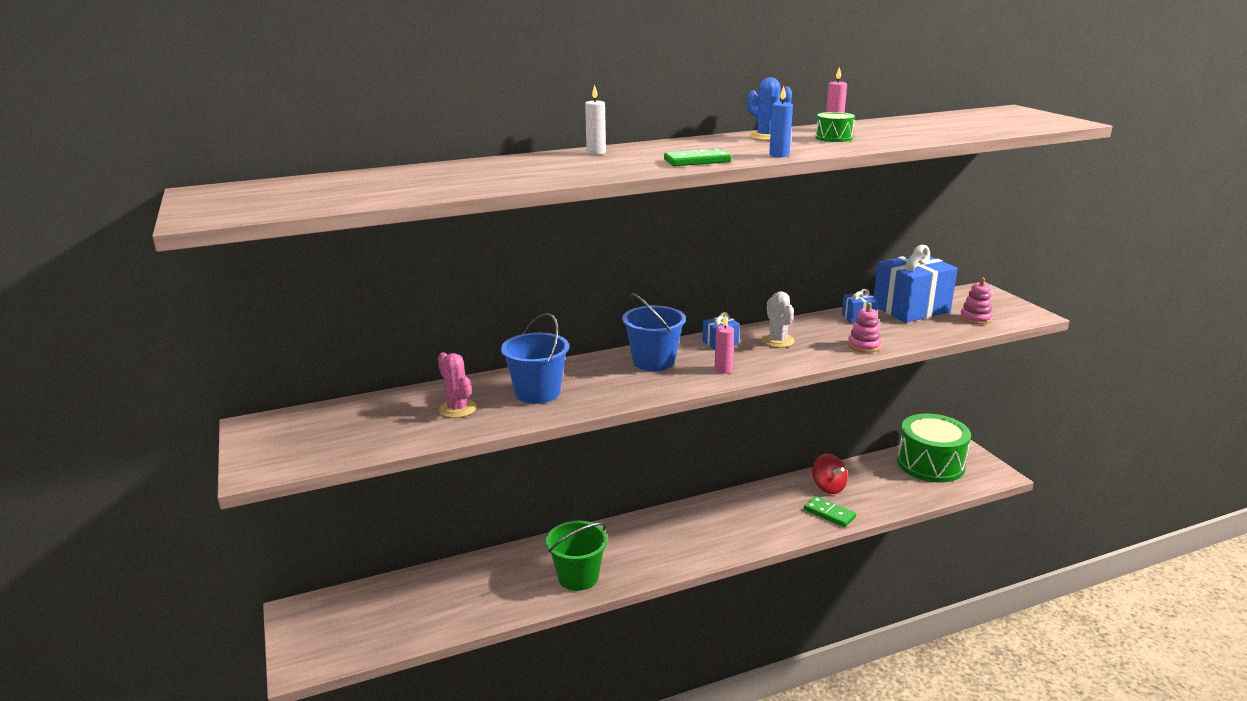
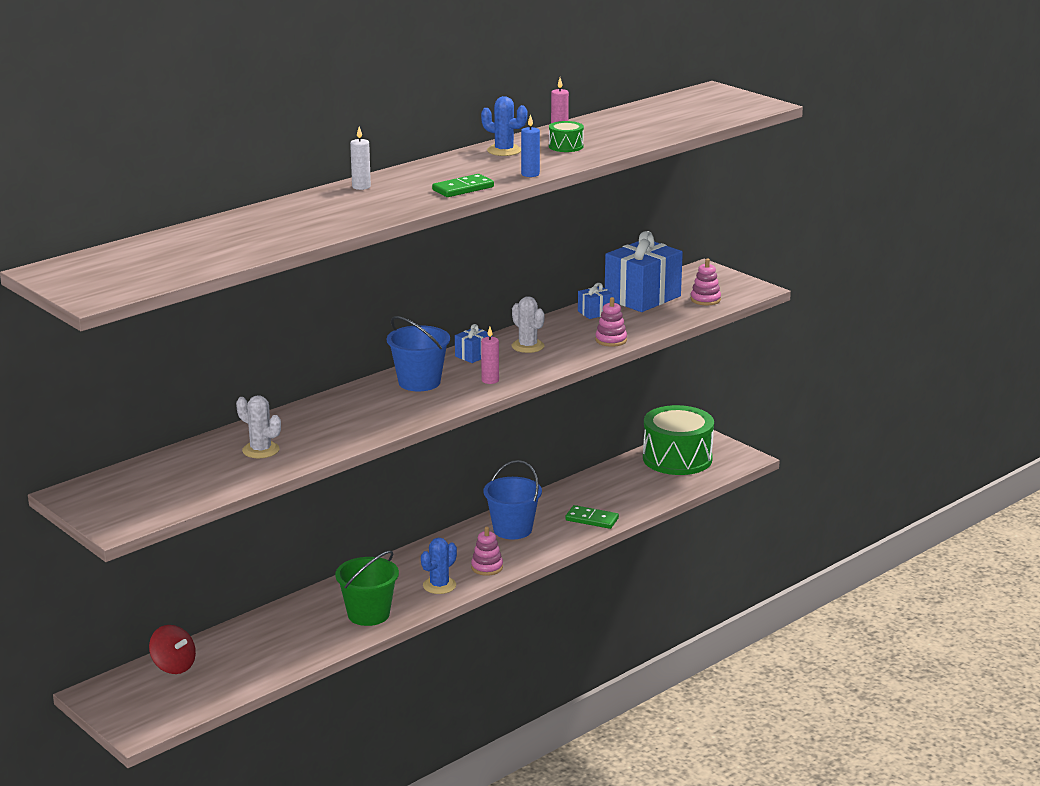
camera: 20 degrees left, 0 degrees up
pink cactus [438,352,477,418] -> white cactus [236,395,281,458]
blue bucket [501,313,569,404] -> blue bucket moved to [483,460,542,539]
red spinning top [812,454,848,494] -> red spinning top moved to [149,625,196,674]
none -> blue cactus [421,538,457,594]
none -> pink stacking toy [471,527,503,576]

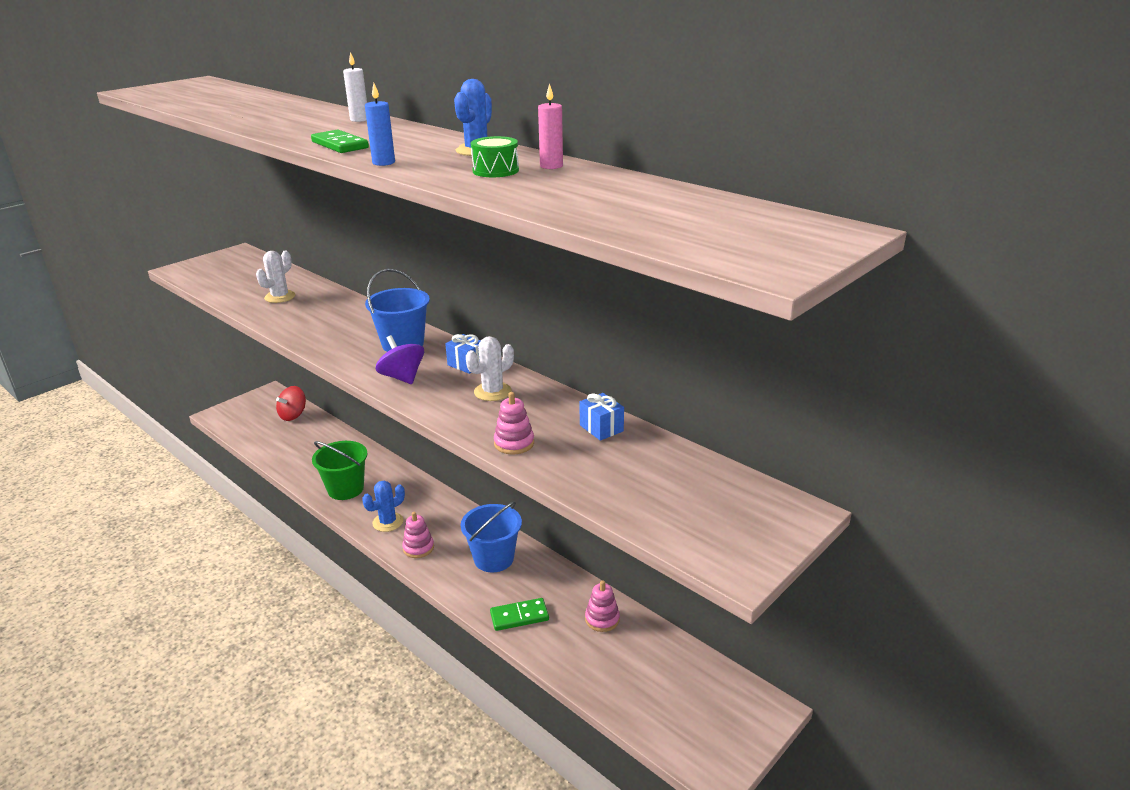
camera: 85 degrees right, 5 degrees up
blue cactus [421,538,457,594] -> blue cactus turned 75 degrees counterclockwise [362,481,405,532]
pink candle [481,327,499,384] -> purple spinning top [375,335,424,384]
green domino [565,505,619,529] -> green domino turned 60 degrees clockwise [490,598,549,631]
blue gift [605,231,683,312] -> none
green drum [643,405,714,475] -> none
pink stacking toy [691,258,721,305] -> pink stacking toy moved to [585,580,620,632]

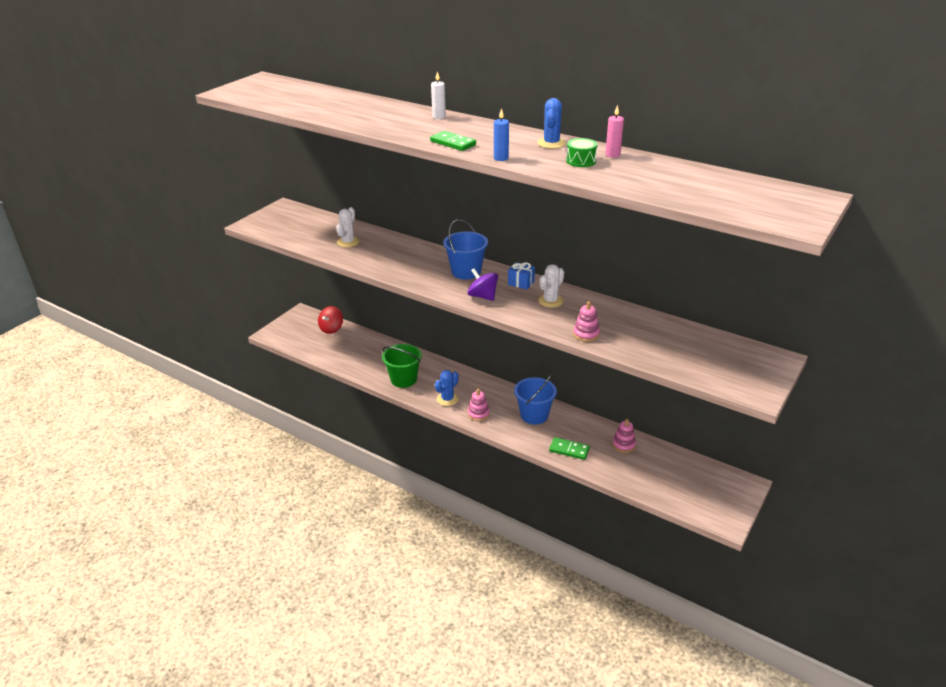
camera: 10 degrees left, 5 degrees up
green domino [490,598,549,631] -> green domino turned 45 degrees clockwise [549,437,590,460]
blue gift [580,393,624,441] -> none

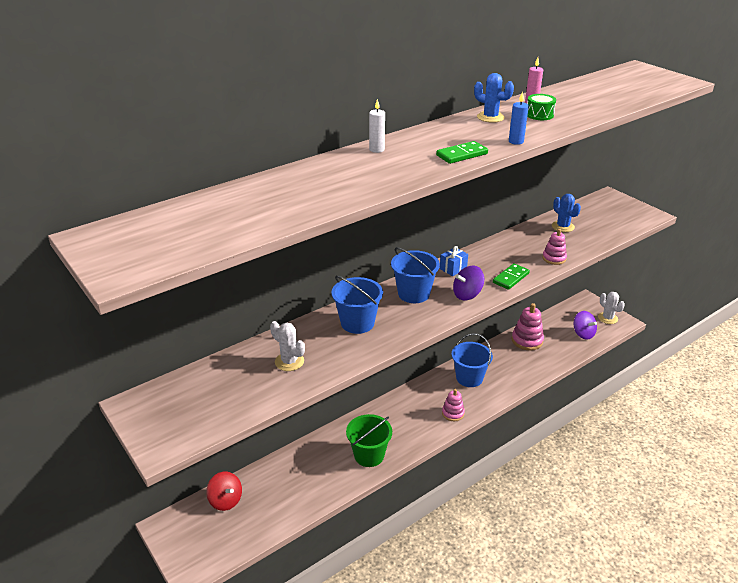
camera: 70 degrees left, 0 degrees up
blue cactus [435,370,459,406] -> blue cactus moved to [552,194,581,232]
white cactus [538,264,564,308] -> white cactus moved to [598,292,625,324]
green domino [549,437,590,460] -> green domino moved to [493,263,530,290]
pink stacking toy [612,419,636,453] -> pink stacking toy [512,303,544,351], size x1.58
none -> blue bucket [331,276,383,334]
none -> purple spinning top [574,311,597,340]

